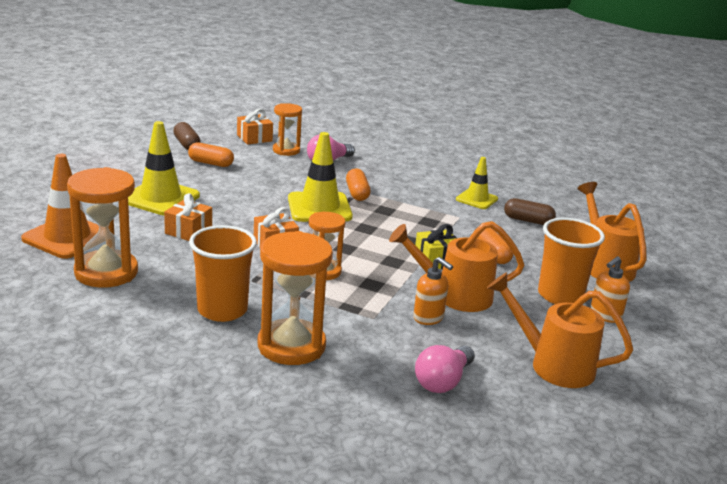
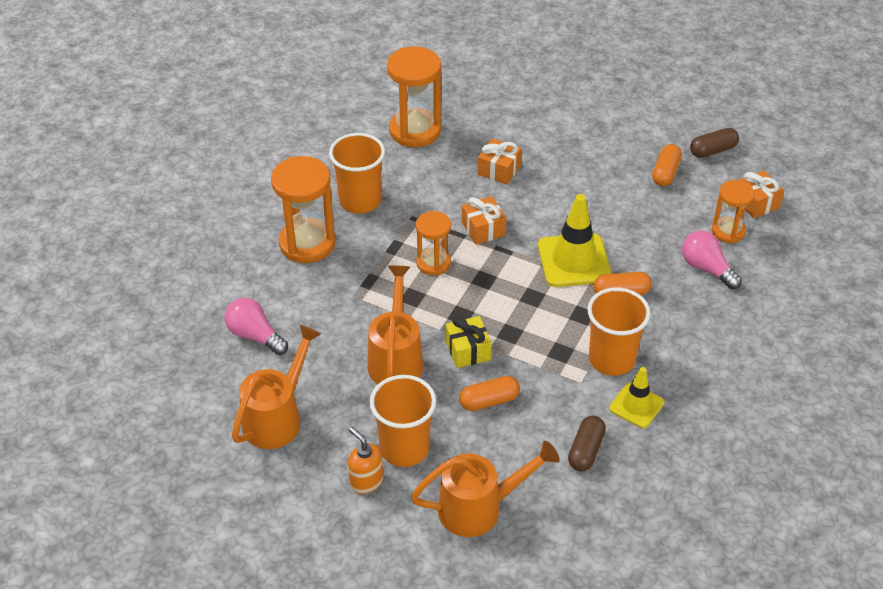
camera: 95 degrees right, 20 degrees up
orange traffic cone [21,154,99,259] -> none
yellow traffic cone [128,121,200,216] -> none
orange soap dispenser [413,257,453,325] -> none
none -> orange cup [587,288,651,376]

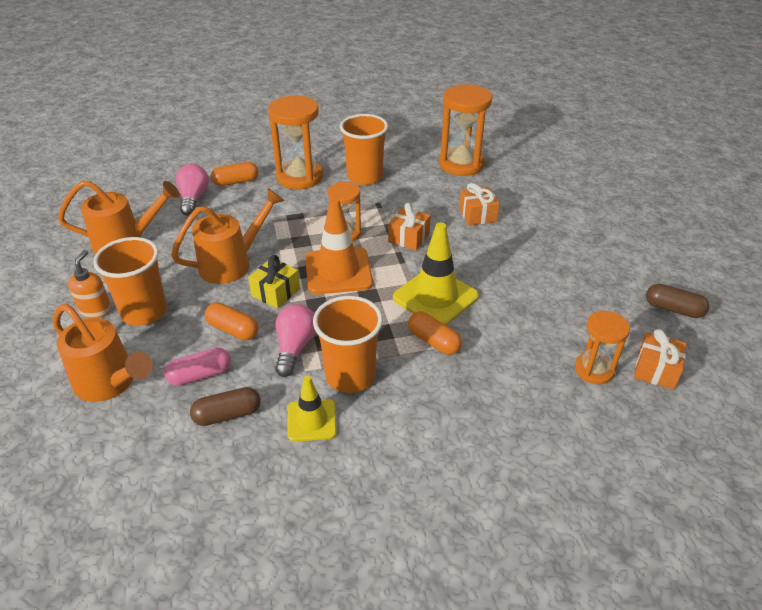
camera: 50 degrees right, 5 degrees down
orange capsule [652,144,682,186] -> orange capsule moved to [211,162,258,186]
pink light bulb [682,230,742,289] -> pink light bulb moved to [275,304,316,377]
none -> pink capsule [164,348,231,386]
none -> orange traffic cone [305,198,373,294]

